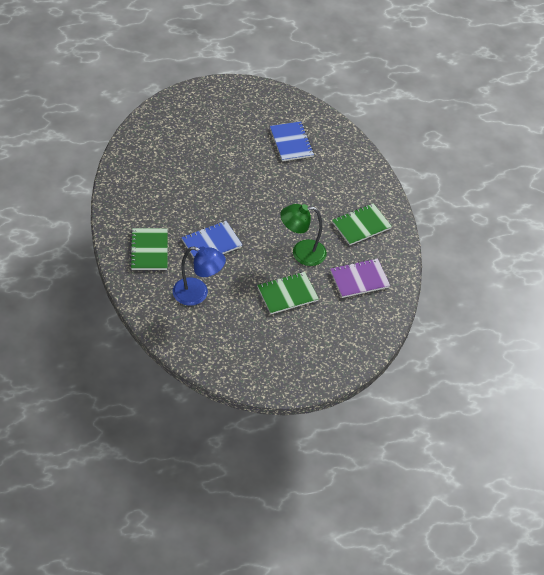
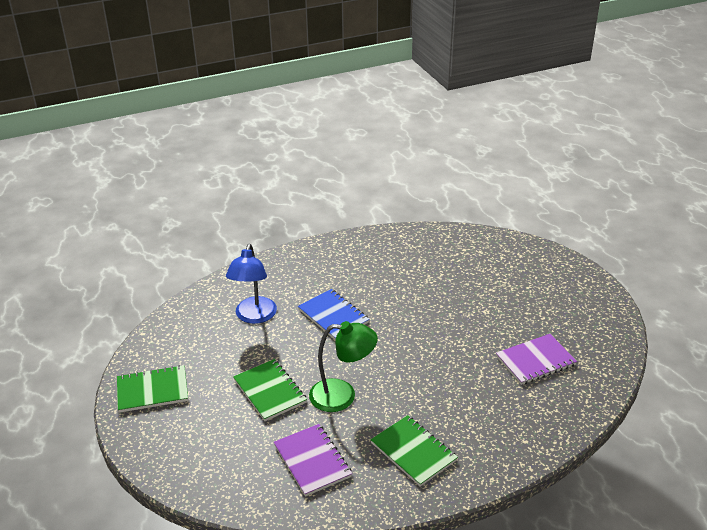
camera: 85 degrees right, 15 degrees down
green notebook [130,228,168,270] -> green notebook moved to [117,365,188,413]
blue notebook [270,121,314,161] -> purple notebook [496,334,577,385]
green lamp [280,204,327,266] -> green lamp turned 105 degrees clockwise [309,321,378,412]

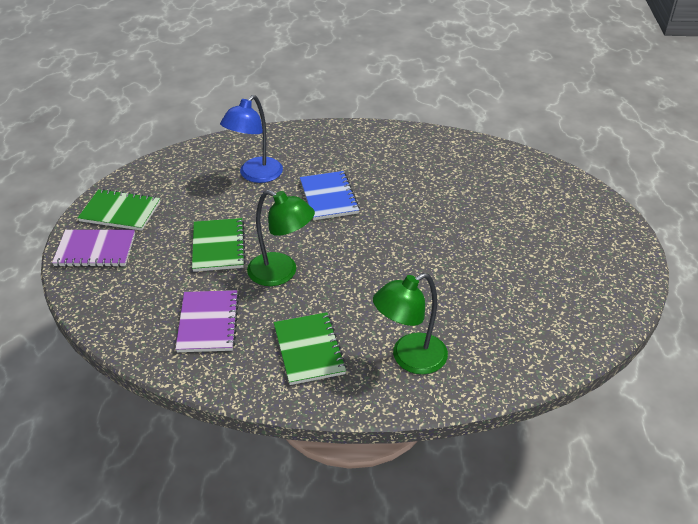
camera: 25 degrees right, 5 degrees up
purple notebook [496,334,577,385] -> purple notebook moved to [52,230,135,267]
none -> green lamp [373,273,448,374]

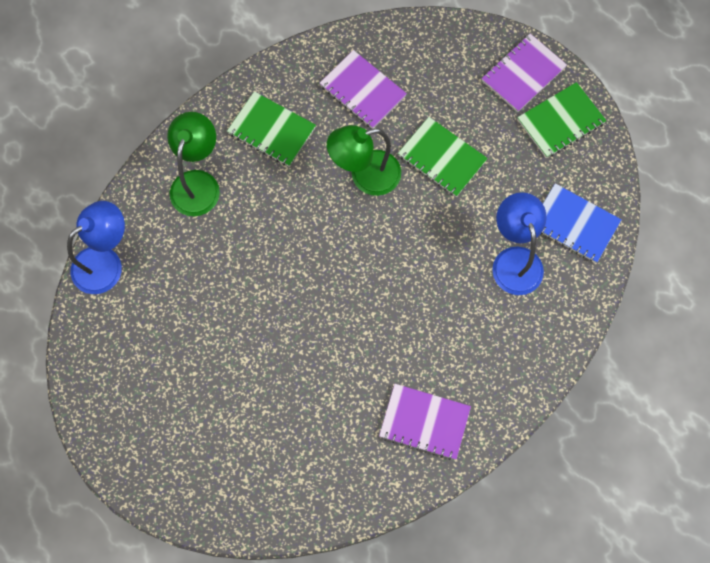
camera: 135 degrees right, 30 degrees up
blue notebook [300,171,360,220] -> blue notebook moved to [541,183,622,263]
none -> blue lamp [67,201,125,294]
none -> purple notebook [379,384,471,460]

